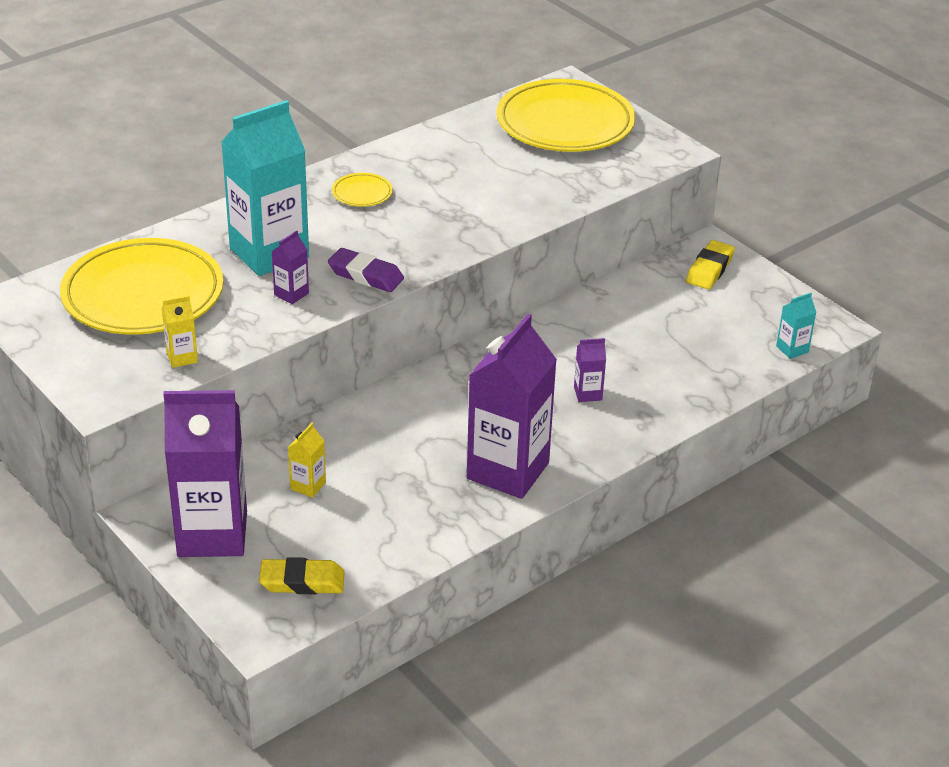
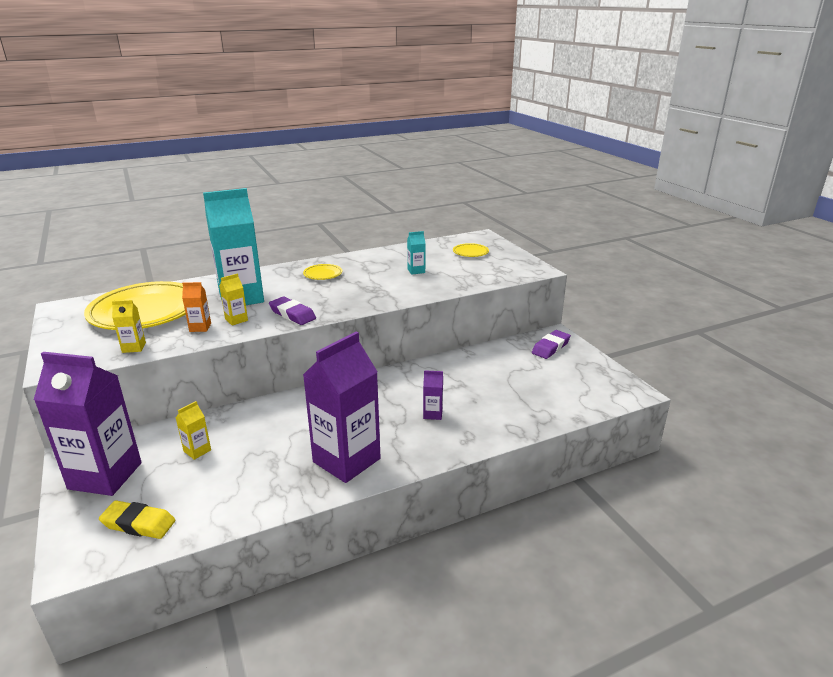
camera: 15 degrees right, 10 degrees down
purple carton [272,231,309,304] -> yellow carton [219,273,248,326]
yellow plate [496,79,635,152] -> yellow plate [453,243,489,257], size x0.41
yellow eraser [686,240,735,289] -> purple eraser [532,330,571,359]
turquoise carton [776,293,817,359] -> turquoise carton moved to [407,231,426,275]
none -> orange carton [182,282,211,332]

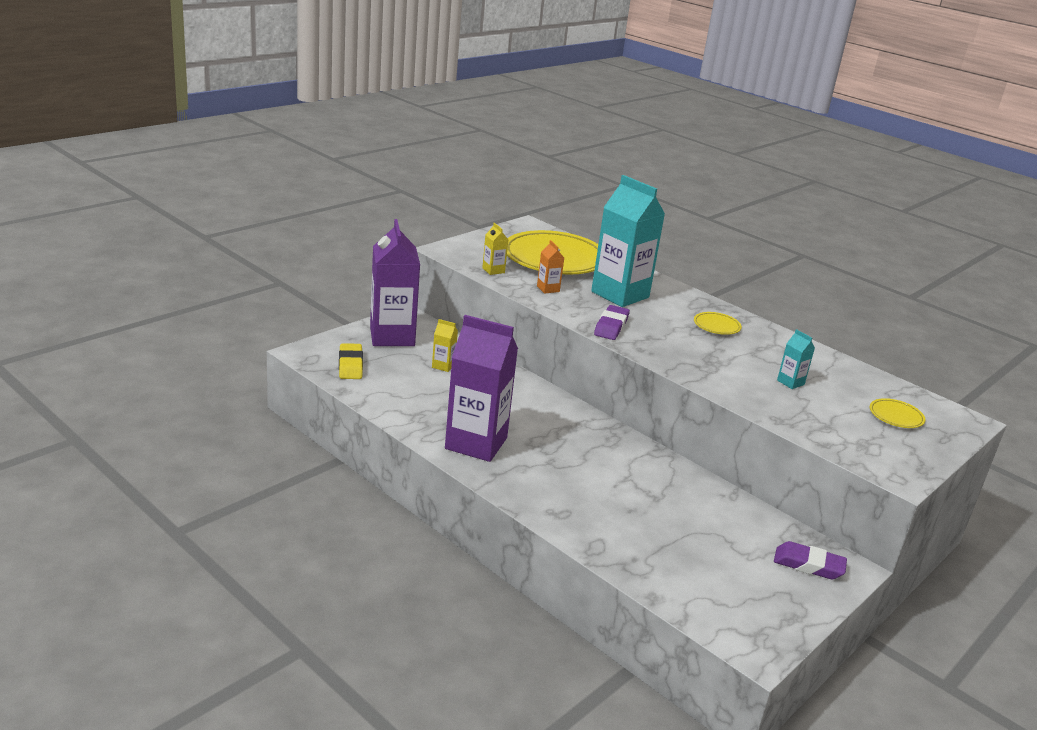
camera: 65 degrees right, 0 degrees up
yellow carton [219,273,248,326] -> none
purple carton [423,370,443,420] -> none

